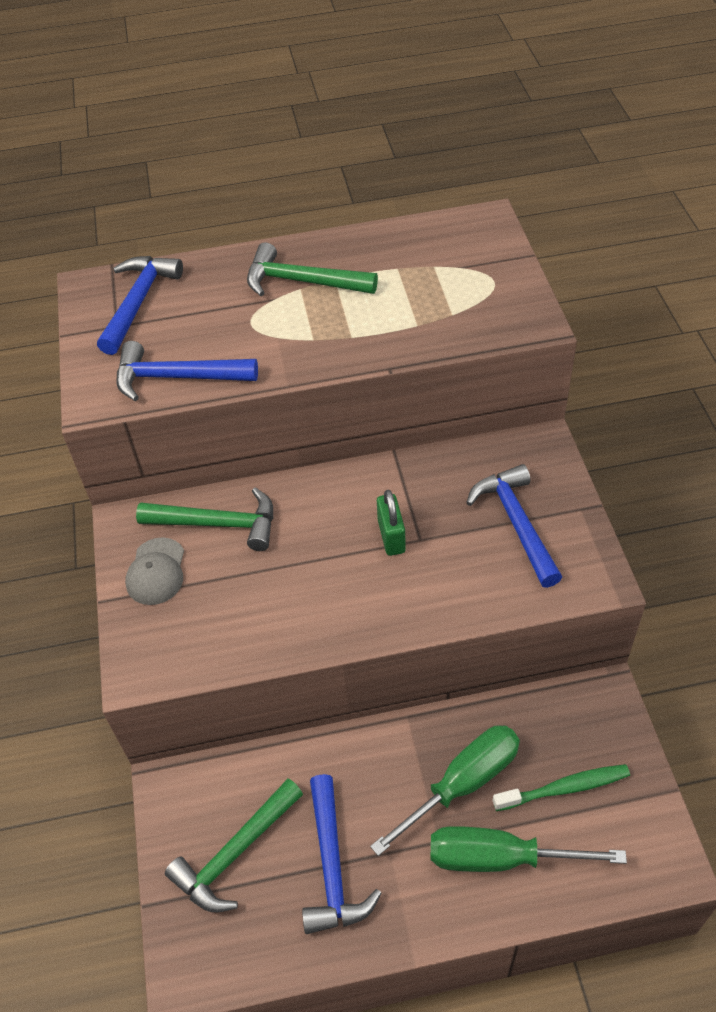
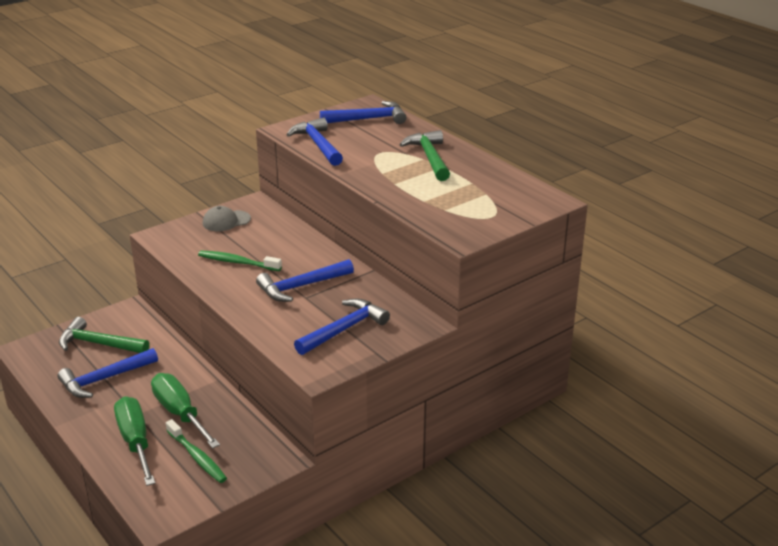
camera: 60 degrees right, 20 degrees down
green hammer [136,487,273,551] -> none
green screwdriver [370,725,520,856] -> green screwdriver turned 150 degrees counterclockwise [151,373,220,448]
green padlock [377,490,406,556] -> blue hammer [256,259,354,302]
none -> green toothbrush [198,251,282,271]

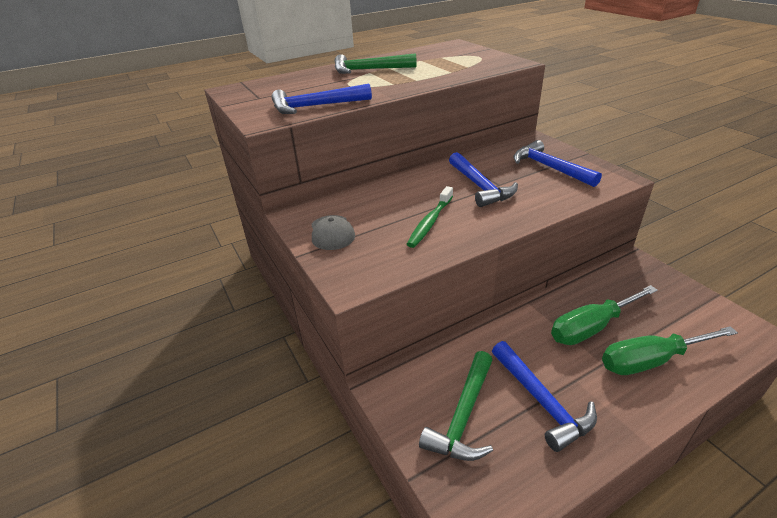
camera: 80 degrees left, 5 degrees up
green toothbrush [166,419,227,483] -> none
blue hammer [320,101,407,124] -> none

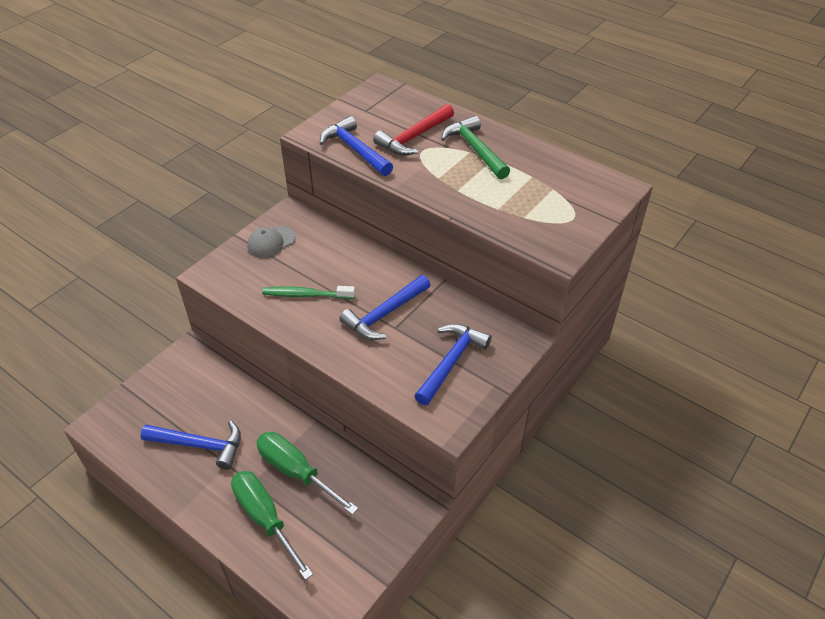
camera: 65 degrees right, 10 degrees up
green hammer [419,351,493,461] -> none
blue hammer [492,341,597,452] -> blue hammer turned 120 degrees counterclockwise [141,421,241,470]
none -> red hammer [373,104,454,155]

